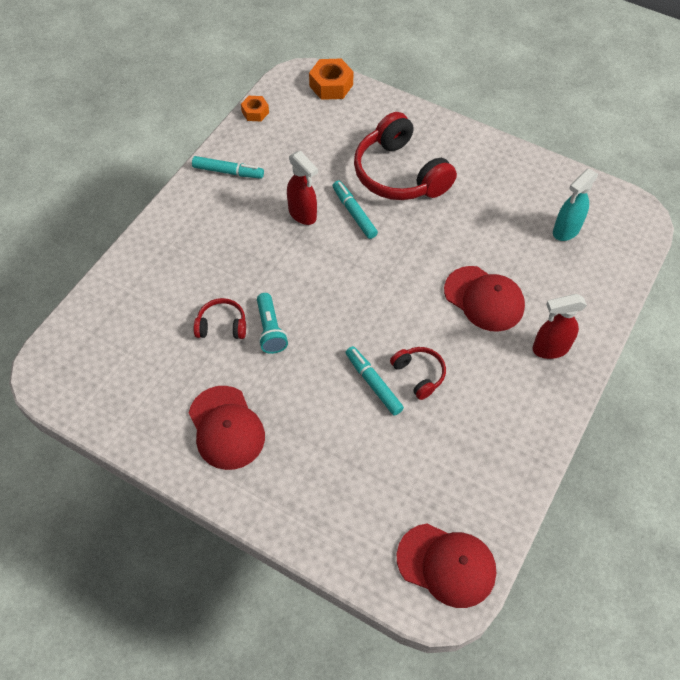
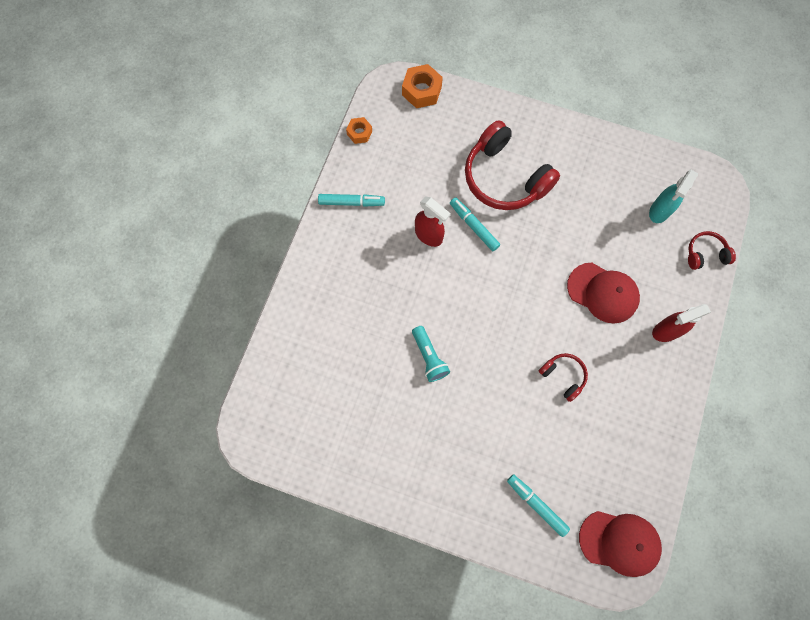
camera: 10 degrees left, 15 degrees up
red cap [189,386,265,470] -> none
red headphones [194,298,246,339] -> red headphones moved to [688,231,736,270]
turquoise marker [345,346,404,416] -> turquoise marker moved to [507,474,570,537]

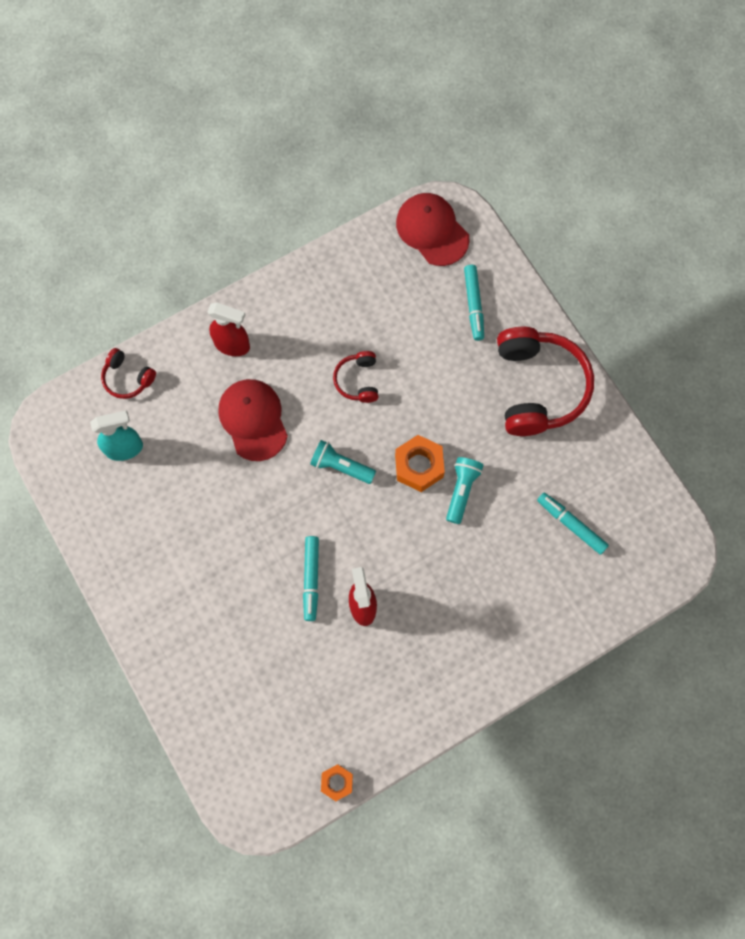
camera: 140 degrees left, 0 degrees up
turquoise marker [318,194,385,207] -> turquoise marker moved to [537,493,609,555]
orange nut [402,64,443,108] -> orange nut moved to [395,435,445,492]
red headphones [465,120,560,210] -> red headphones moved to [497,327,594,436]
none -> turquoise flashlight [310,440,376,484]

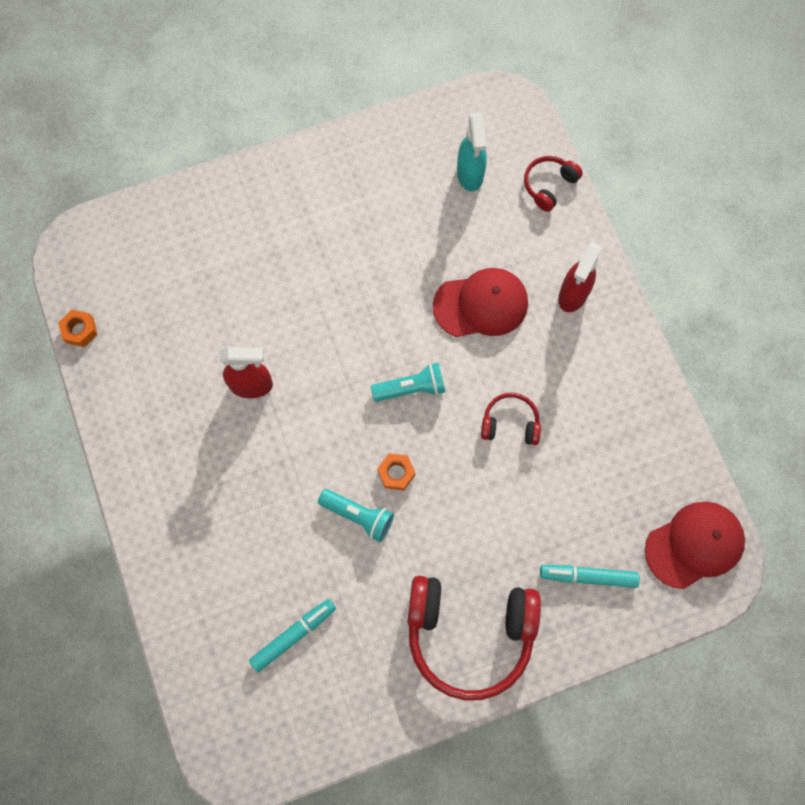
camera: 100 degrees right, 0 degrees up
turquoise marker [303,536,319,621] -> none
turquoise flashlight [310,440,376,484] -> turquoise flashlight turned 45 degrees clockwise [371,363,445,402]
orange nut [395,435,445,492] -> orange nut [377,453,415,490], size x0.61

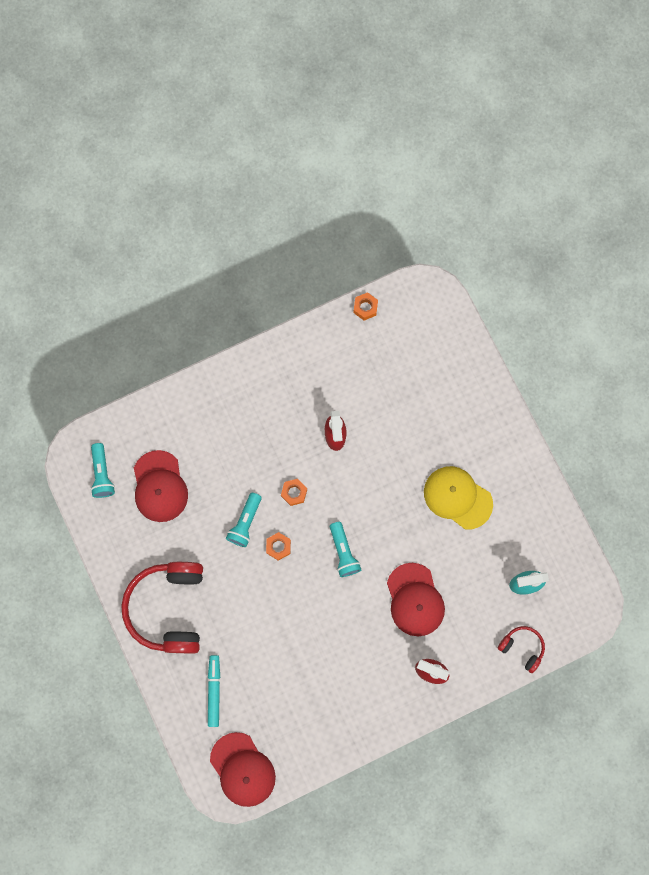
camera: 85 degrees right, 5 degrees up
turquoise marker [249,599,336,672] -> red cap [134,450,188,522]
red headphones [481,393,541,445] -> none
none -> turquoise flashlight [90,443,115,498]
none -> orange nut [281,479,307,506]
none -> yellow cap [424,466,493,529]

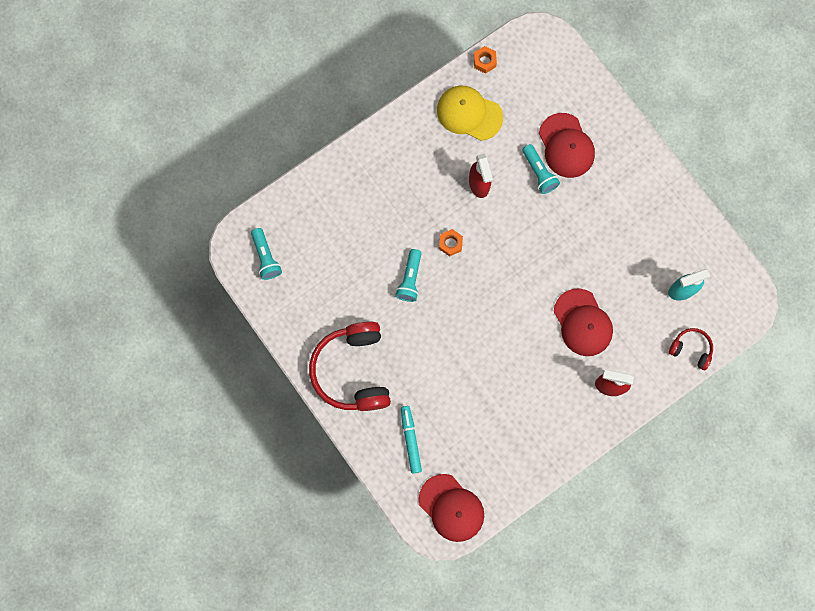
camera: 10 degrees left, 0 degrees up
red cap [134,450,188,522] -> red cap moved to [539,113,595,178]
orange nut [266,532,291,561] -> none
turquoise flashlight [330,522,361,577] -> turquoise flashlight moved to [522,144,560,194]
yellow cap [424,466,493,529] -> yellow cap moved to [437,86,503,141]

